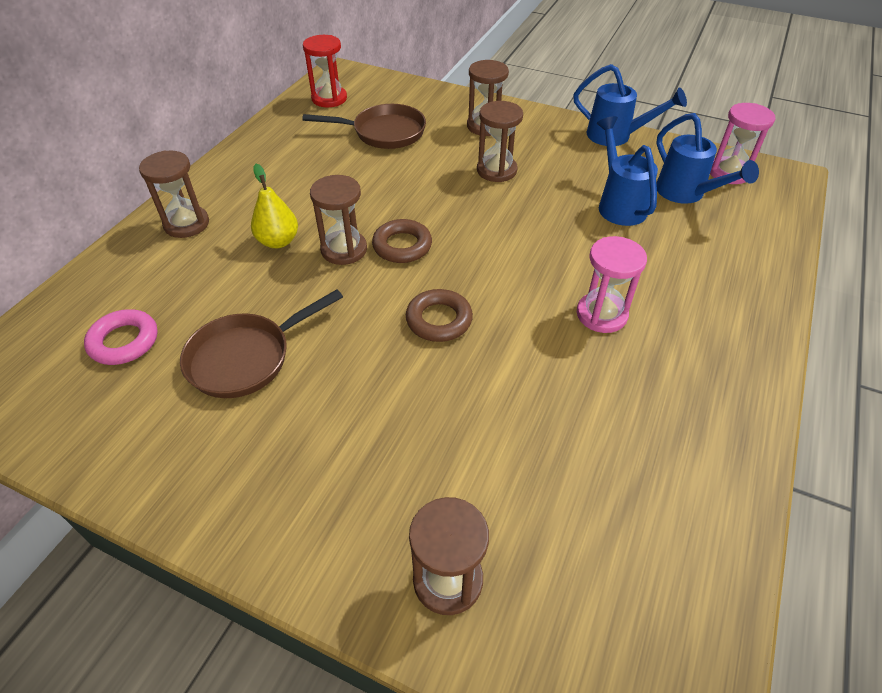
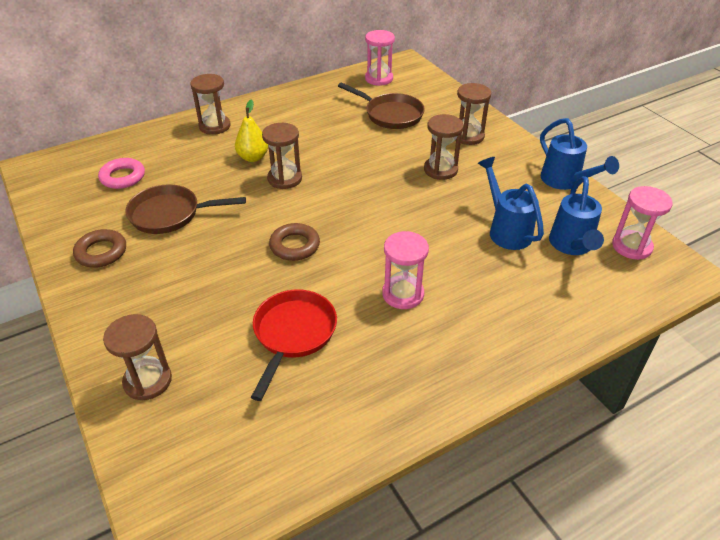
camera: 35 degrees right, 5 degrees down
red hourglass [303,35,347,107] -> pink hourglass [365,30,395,86]
brown ring [372,219,432,263] -> brown ring moved to [73,229,126,267]
blue watering can [597,116,658,226] -> blue watering can turned 45 degrees counterclockwise [478,157,544,250]
none -> red pan [251,289,337,401]

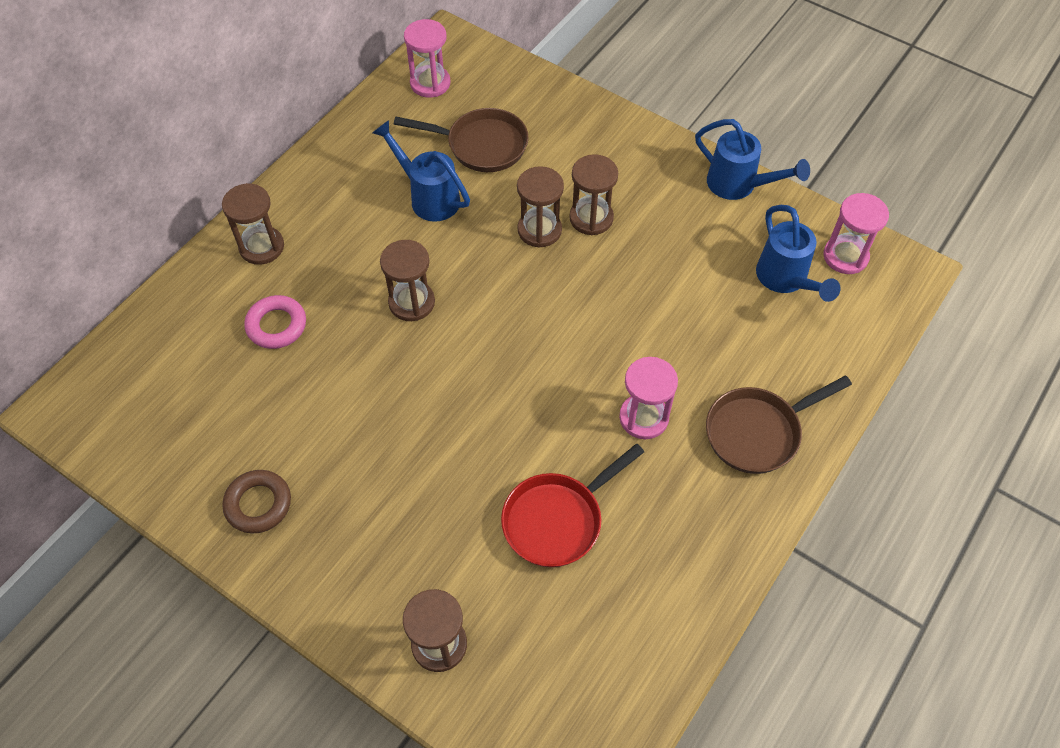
camera: 25 degrees left, 15 degrees up
pink ring [98,158,145,189] -> pink ring moved to [244,295,306,349]
brown pan [125,184,246,234] -> brown pan moved to [706,376,852,474]
yellow pear [235,99,268,162] -> none
red pan [251,289,337,401] -> red pan turned 120 degrees counterclockwise [501,444,644,567]
brown ring [269,223,320,261] -> none
brown hourglass [457,83,491,145] -> brown hourglass moved to [517,166,564,248]
blue watering can [478,157,544,250] -> blue watering can moved to [372,120,470,222]

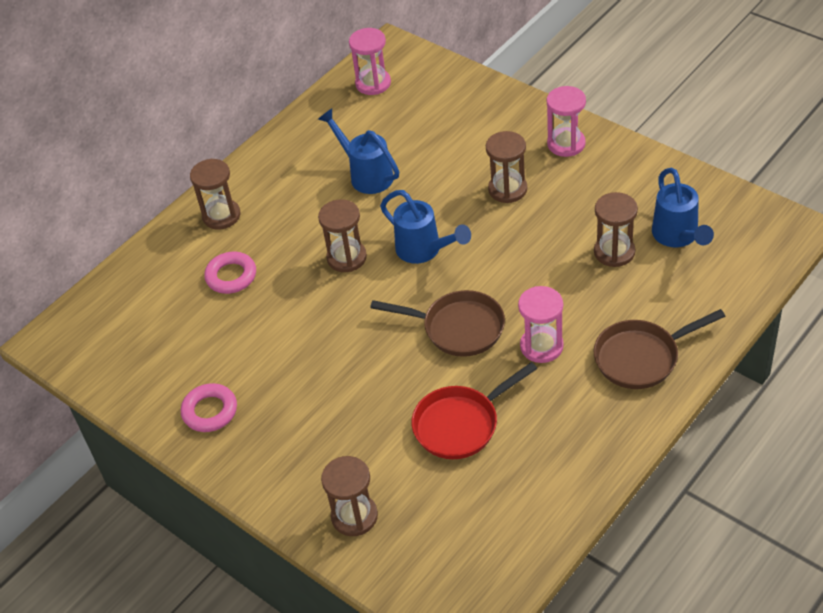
camera: 10 degrees right, 10 degrees down
brown ring [222,470,291,534] -> pink ring [181,383,237,432]
brown pan [394,108,528,172] -> brown pan moved to [370,290,505,357]
brown hourglass [517,166,564,248] -> brown hourglass moved to [594,192,638,267]
blue watering can [695,119,810,200] -> blue watering can moved to [380,190,471,264]
pink hourglass [823,193,889,274] -> pink hourglass moved to [547,86,586,157]

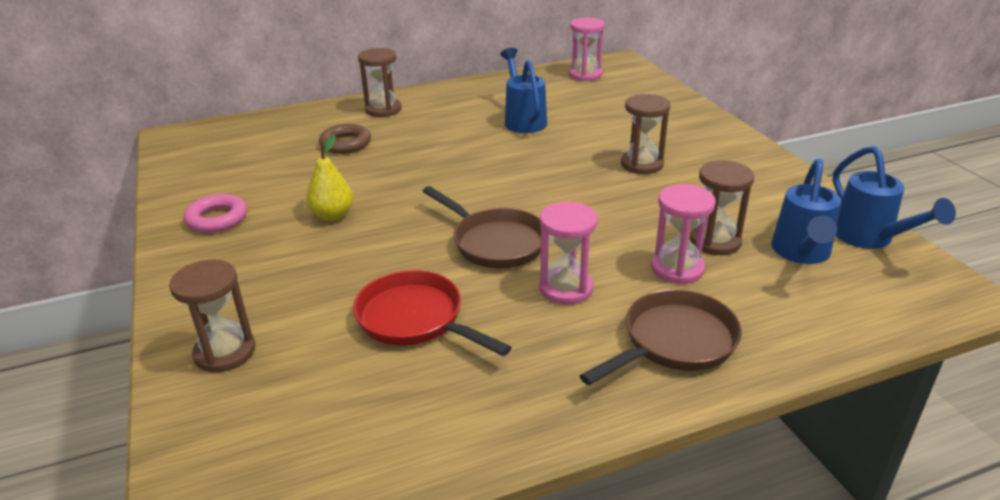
camera: 25 degrees right, 15 degrees down
pink ring [204,252,256,294] -> brown ring [319,124,371,154]
brown hourglass [318,199,367,272] -> none
blue watering can [380,190,471,264] -> blue watering can moved to [833,146,956,249]
red pan [412,362,537,459] -> red pan turned 45 degrees clockwise [353,270,512,356]
pink hourglass [547,86,586,157] -> pink hourglass moved to [651,184,716,284]
brown pan [594,309,726,389] -> brown pan turned 135 degrees clockwise [580,289,742,385]
none -> yellow pear [306,135,354,221]

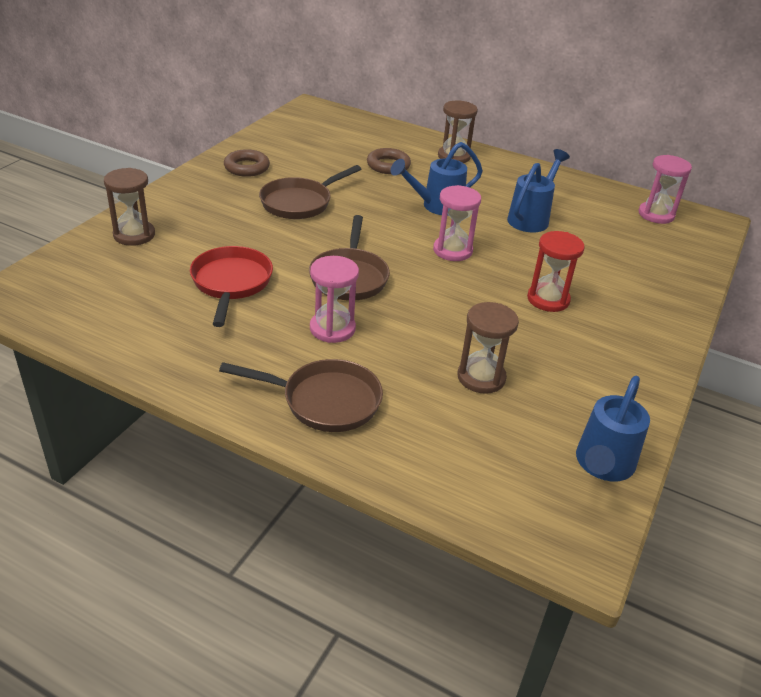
camera: 45 degrees right, 5 degrees up
pink ring [184,194,247,233] -> brown ring [224,149,270,177]
yellow pear [306,135,354,221] -> brown pan [259,165,361,219]
brown hourglass [621,94,670,174] -> red hourglass [527,231,585,312]
pink hourglass [651,184,716,284] -> pink hourglass moved to [433,185,481,261]
blue watering can [771,158,841,264] -> blue watering can moved to [391,142,483,216]

